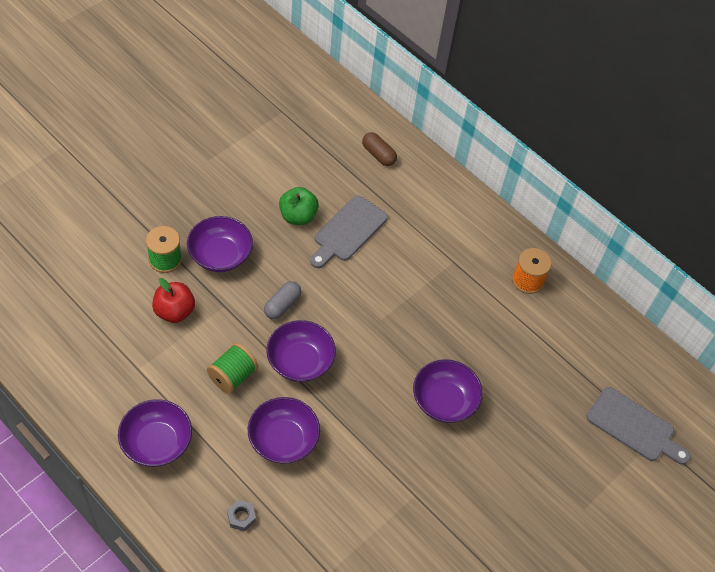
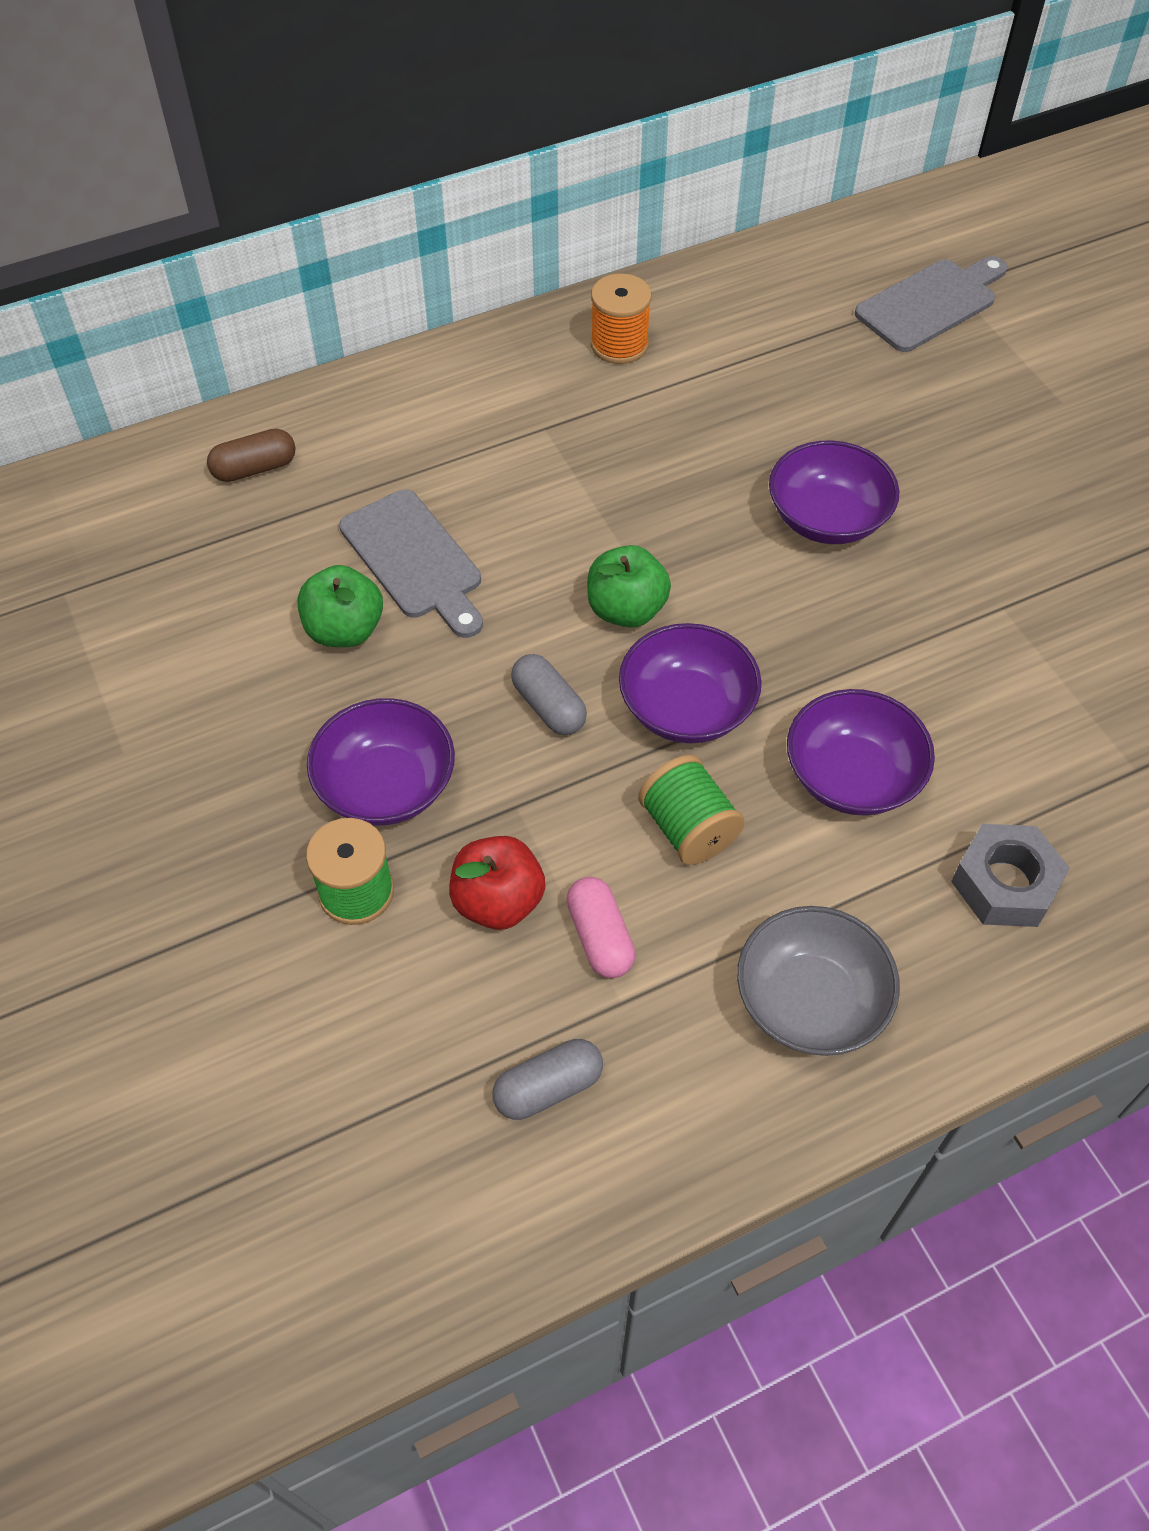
camera: 65 degrees left, 0 degrees up
purple bowl [118,399,192,467] -> grey bowl [737,906,900,1056]
grey nut [227,500,256,531] -> grey nut [951,824,1070,927], size x1.78
none -> grey capsule [492,1039,603,1120]
none -> pink capsule [566,877,636,978]
none -> green apple [587,545,671,628]

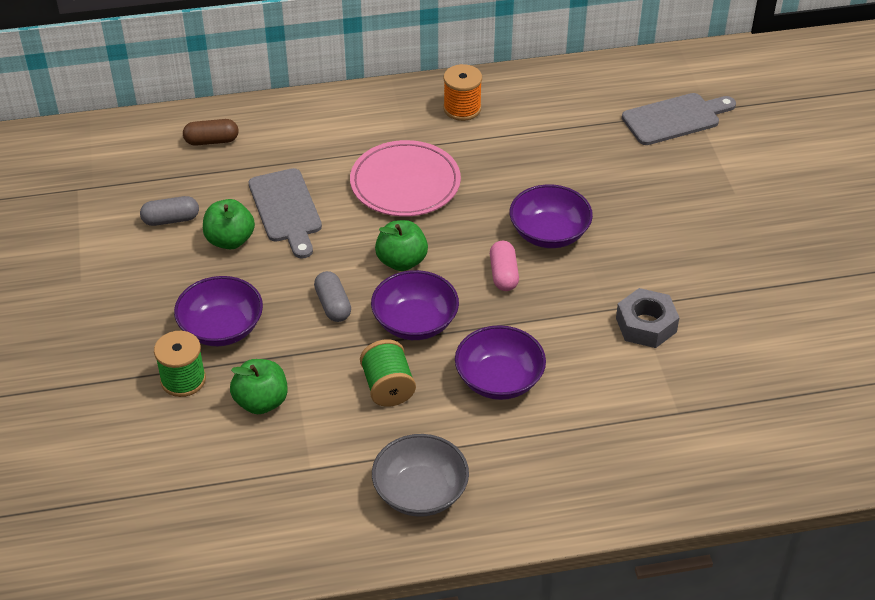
camera: 15 degrees right, 10 degrees down
red apple [449,836,545,930] -> green apple [230,359,288,414]
grey capsule [492,1039,603,1120] -> grey capsule moved to [140,196,199,226]
pink capsule [566,877,636,978] -> pink capsule moved to [490,241,519,291]
grey nut [951,824,1070,927] -> grey nut moved to [616,288,679,348]
none -> pink plate [350,140,461,217]

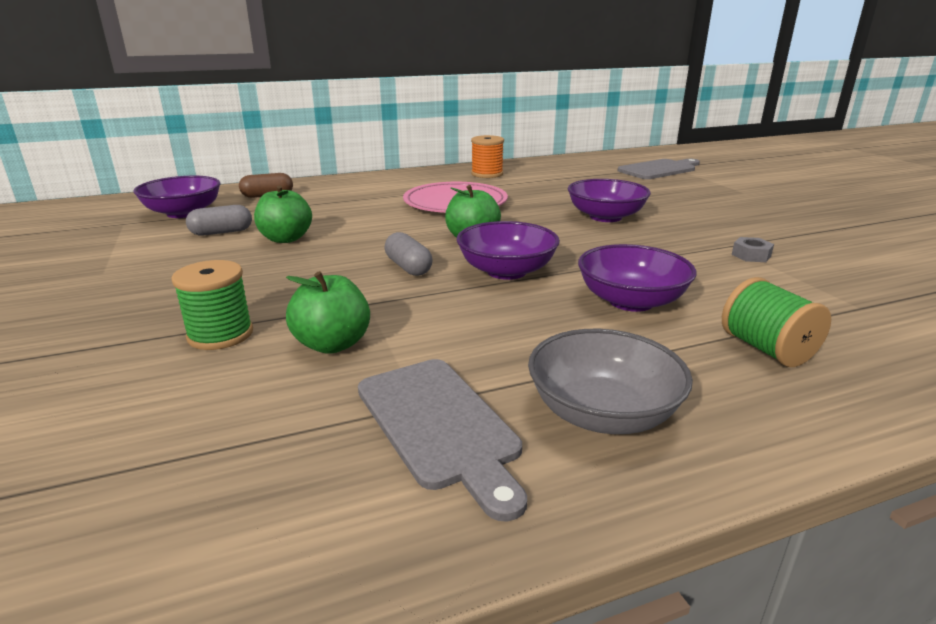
camera: 10 degrees left, 20 degrees down
purple bowl [174,276,263,346] -> purple bowl moved to [133,176,220,218]
grey cutting board [249,168,322,259] -> grey cutting board moved to [358,359,527,522]
green spool [360,339,416,407] -> green spool moved to [722,277,831,367]
pink capsule [490,241,519,291] -> none
grey nut [616,288,679,348] -> grey nut [732,237,774,262], size x0.56

